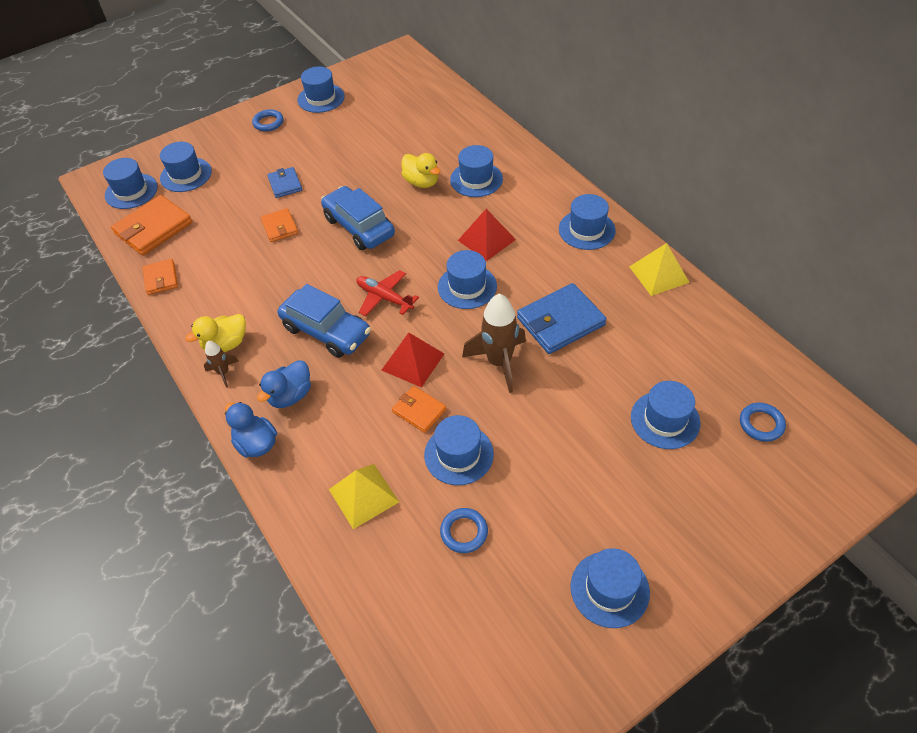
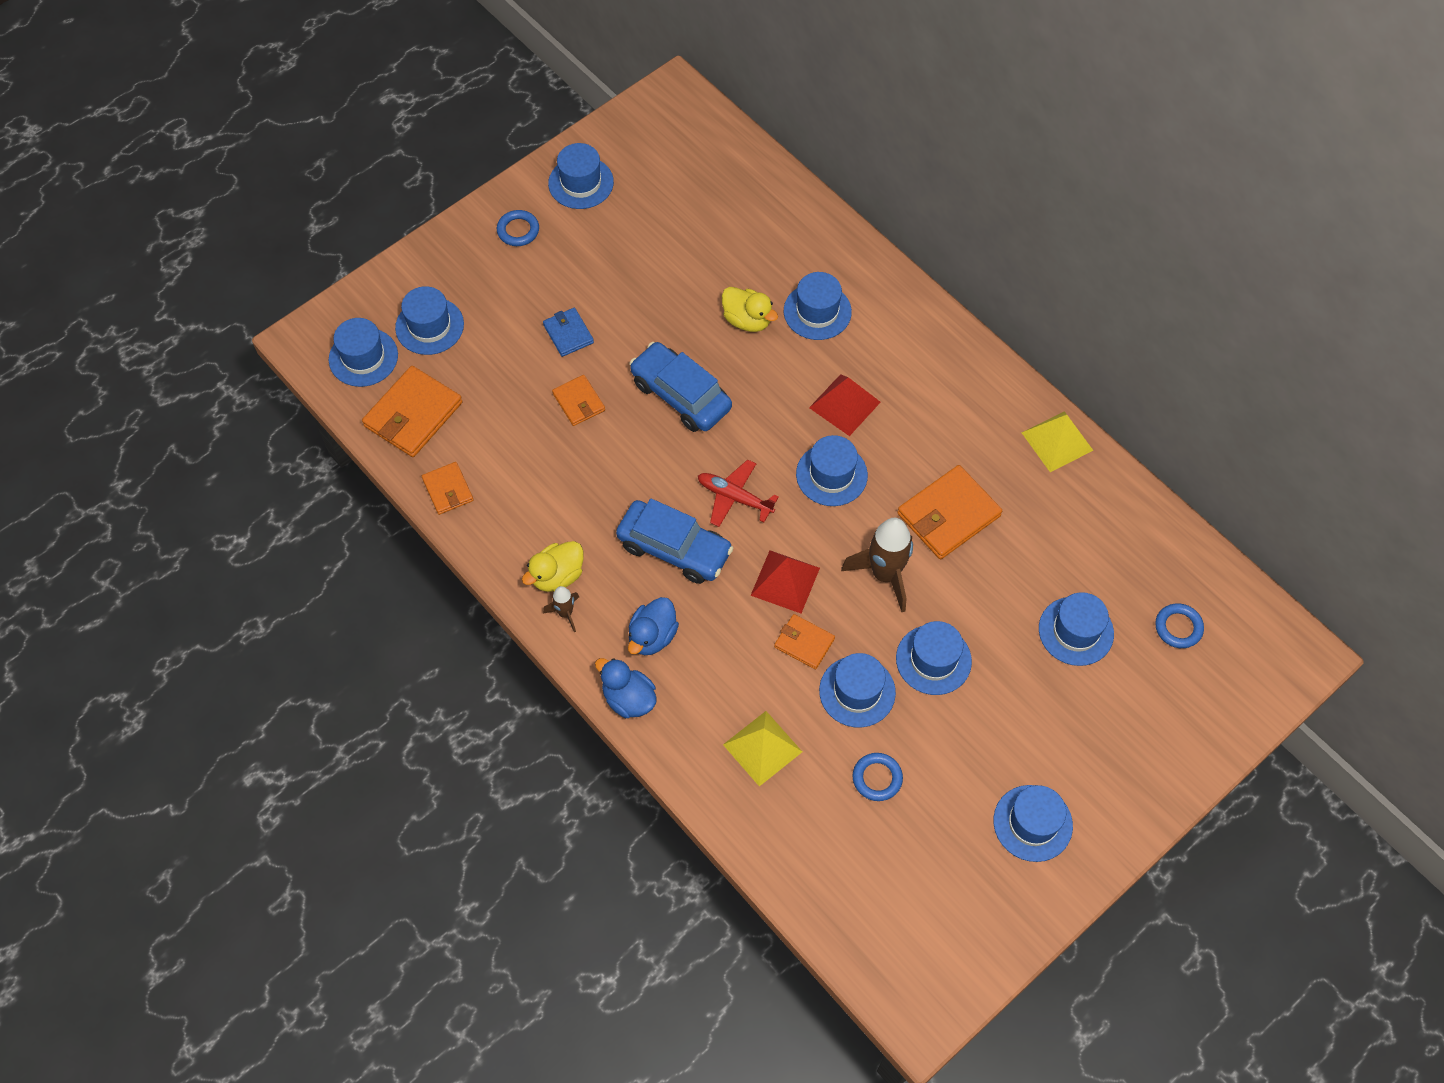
camera: 10 degrees left, 10 degrees up
blue wallet [517,283,607,354] -> orange wallet [897,465,1002,559]
blue hat [559,194,616,250] -> blue hat moved to [896,621,972,695]

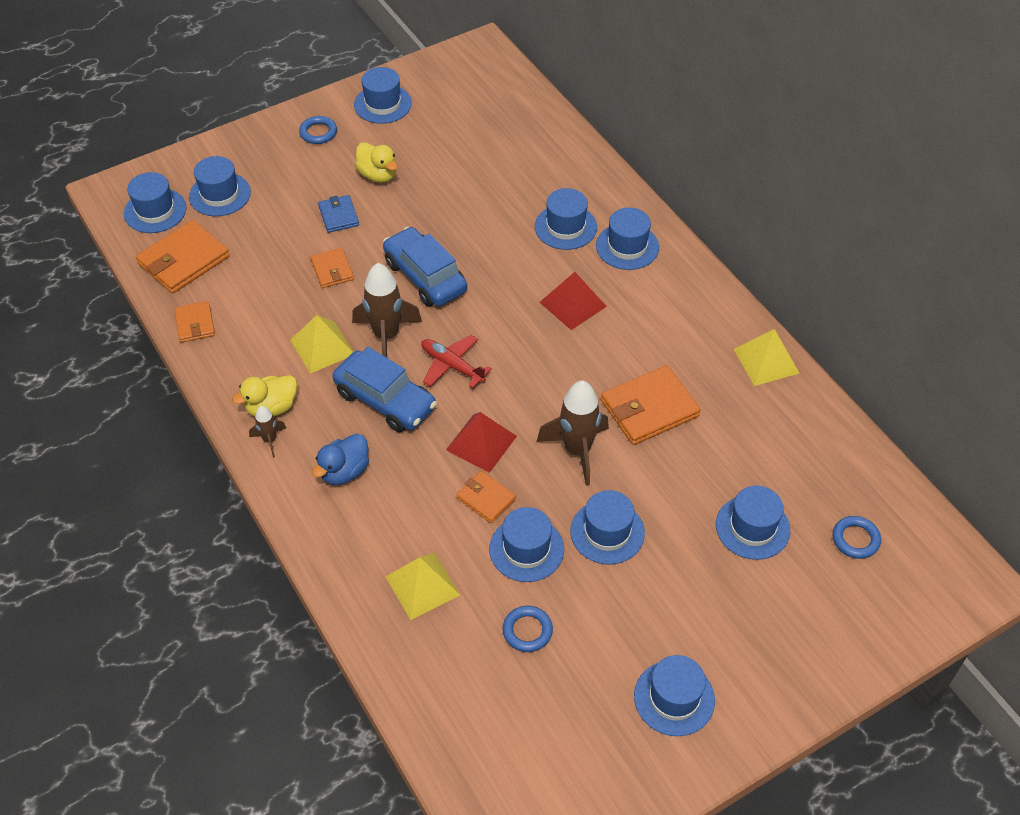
camera: 10 degrees right, 10 degrees down
blue duck [595,658,657,718] -> none
yellow duck [722,287,778,332] -> yellow duck moved to [355,142,398,183]
blue hat [796,435,868,506] -> blue hat moved to [596,207,659,270]
none -> yellow pyramid [290,315,353,374]
none -> brown rocket [352,263,422,358]

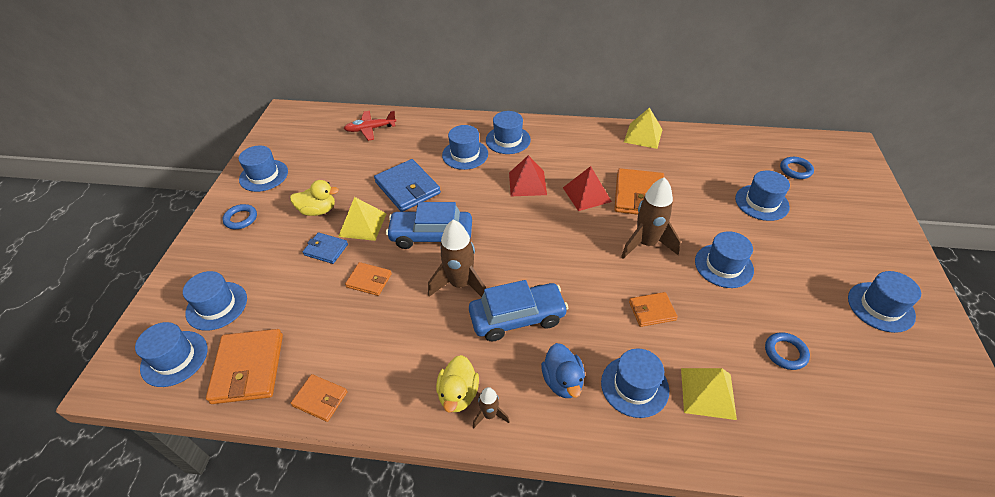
camera: 50 degrees left, 5 degrees down
yellow pyramid [290,315,353,374] -> yellow pyramid moved to [338,197,387,241]
red plane [421,335,492,388] -> red plane moved to [344,111,396,141]
red pyramid [446,412,517,473] -> red pyramid moved to [563,166,612,211]
blue hat [489,507,564,582] -> blue hat moved to [601,349,669,418]
none -> blue wallet [374,159,441,212]

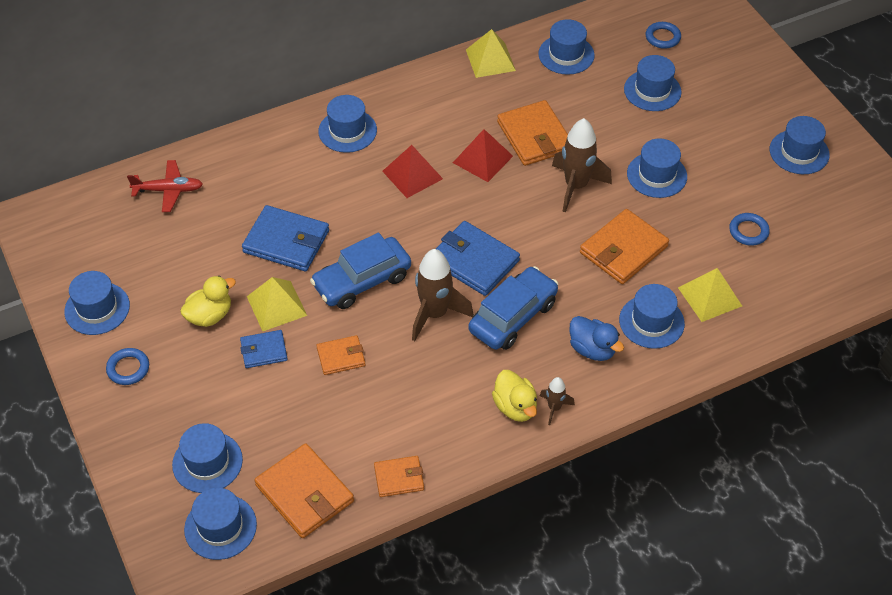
camera: 35 degrees left, 5 degrees up
red plane [344,111,396,141] -> red plane turned 135 degrees counterclockwise [127,160,203,212]
blue hat [442,125,488,170] -> blue hat moved to [538,19,595,75]
orange wallet [629,292,678,327] -> orange wallet [580,209,669,284], size x1.76
none -> blue wallet [436,221,520,296]

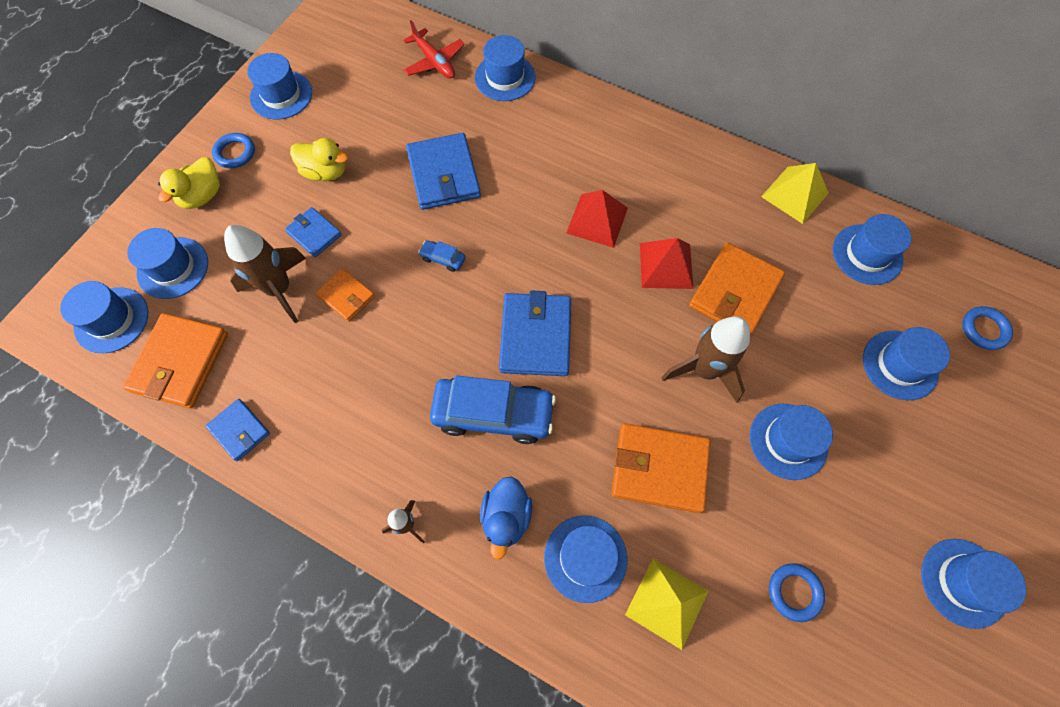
camera: 55 degrees right, 15 degrees up
yellow pyramid [247,277,307,331] -> none
blue car [310,232,411,309] -> blue car [418,240,465,272], size x0.42
blue hat [318,95,377,153] -> blue hat moved to [475,35,536,101]
orange wallet [374,456,424,497] -> blue wallet [206,399,270,461]
brown rocket [412,249,474,341] -> brown rocket moved to [224,225,306,323]
yellow duck [492,370,537,422] -> yellow duck moved to [158,157,220,209]

